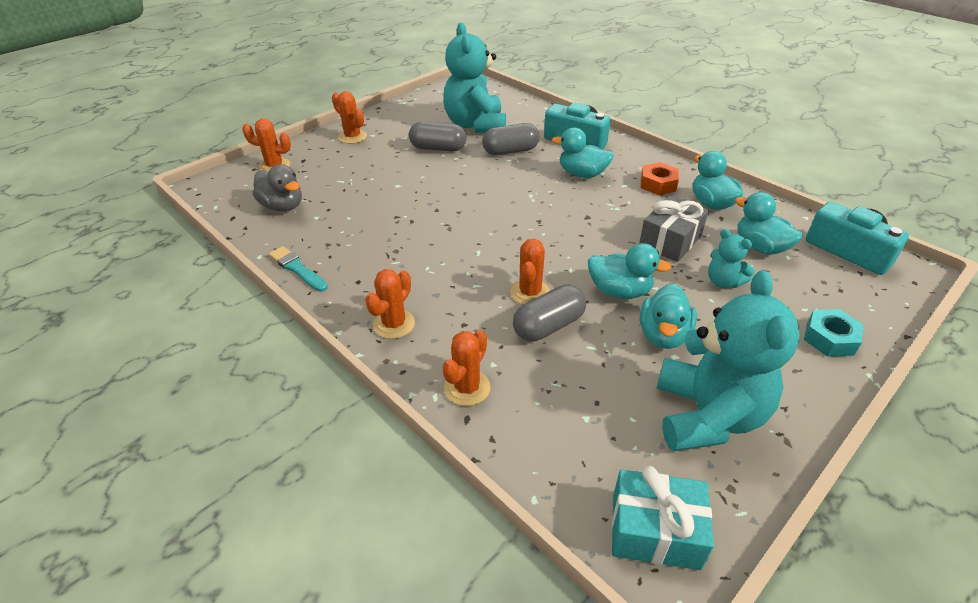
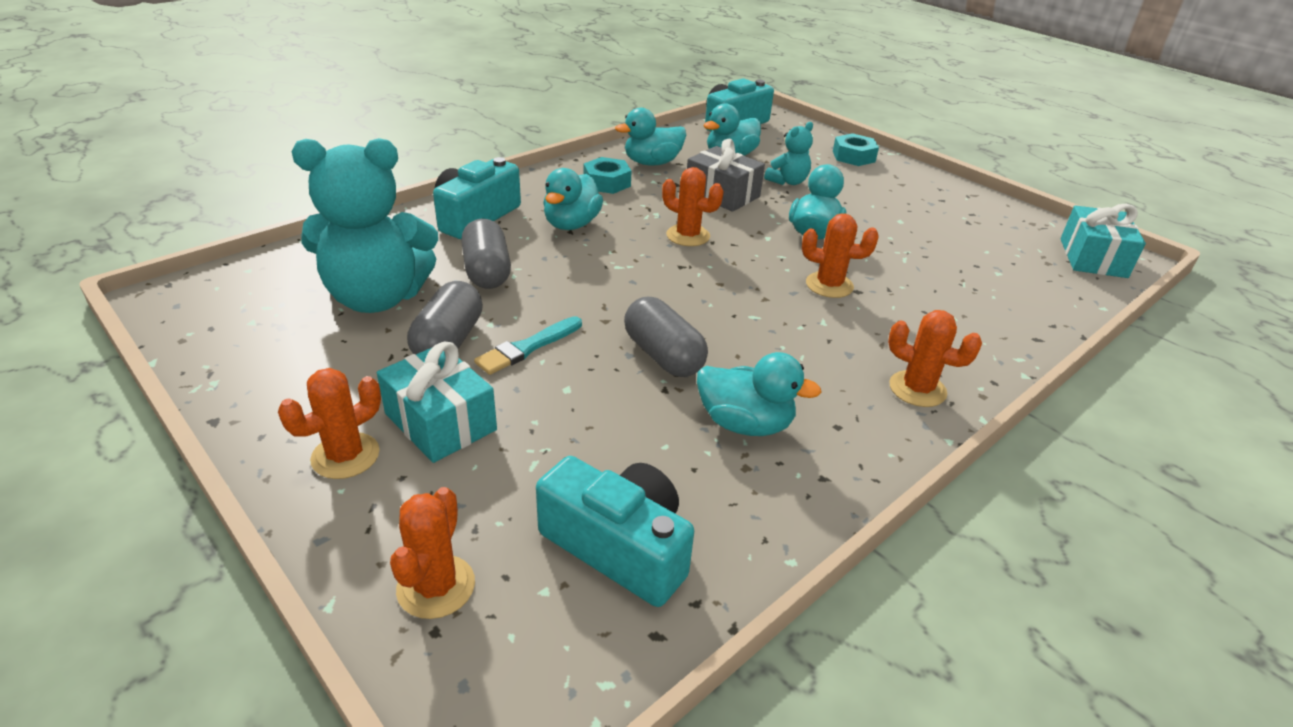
camera: 90 degrees left, 5 degrees down
grey duck [252,164,302,211] -> turquoise camera [536,456,694,607]
turquoise brush [269,246,328,292] -> turquoise brush moved to [474,316,582,375]
orange cactus [443,330,491,406] -> orange cactus moved to [662,167,724,246]
grey capsule [513,284,586,341] -> grey capsule moved to [624,297,708,377]
turquoise duck [640,284,697,349] -> turquoise duck moved to [697,352,822,436]
orange nut [641,162,679,195] -> turquoise nut [584,157,631,194]
turquoise teddy bear [657,270,800,451] -> none
none -> turquoise gift [377,341,497,463]

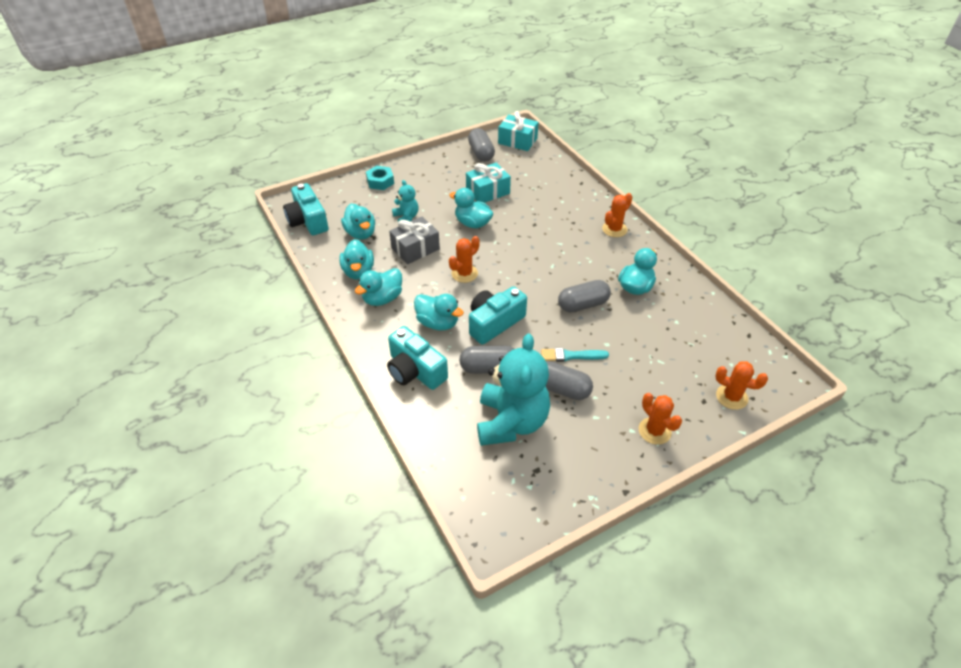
camera: 75 degrees left, 10 degrees up
turquoise gift [377,341,497,463] -> turquoise gift moved to [466,163,511,203]
turquoise brush [474,316,582,375] -> turquoise brush turned 120 degrees clockwise [541,348,609,362]
turquoise camera [536,456,694,607] -> turquoise camera moved to [469,286,527,345]
turquoise nut [584,157,631,194] -> turquoise duck [355,268,402,306]
orange cactus [802,213,879,298] -> none
none -> grey capsule [468,128,495,162]

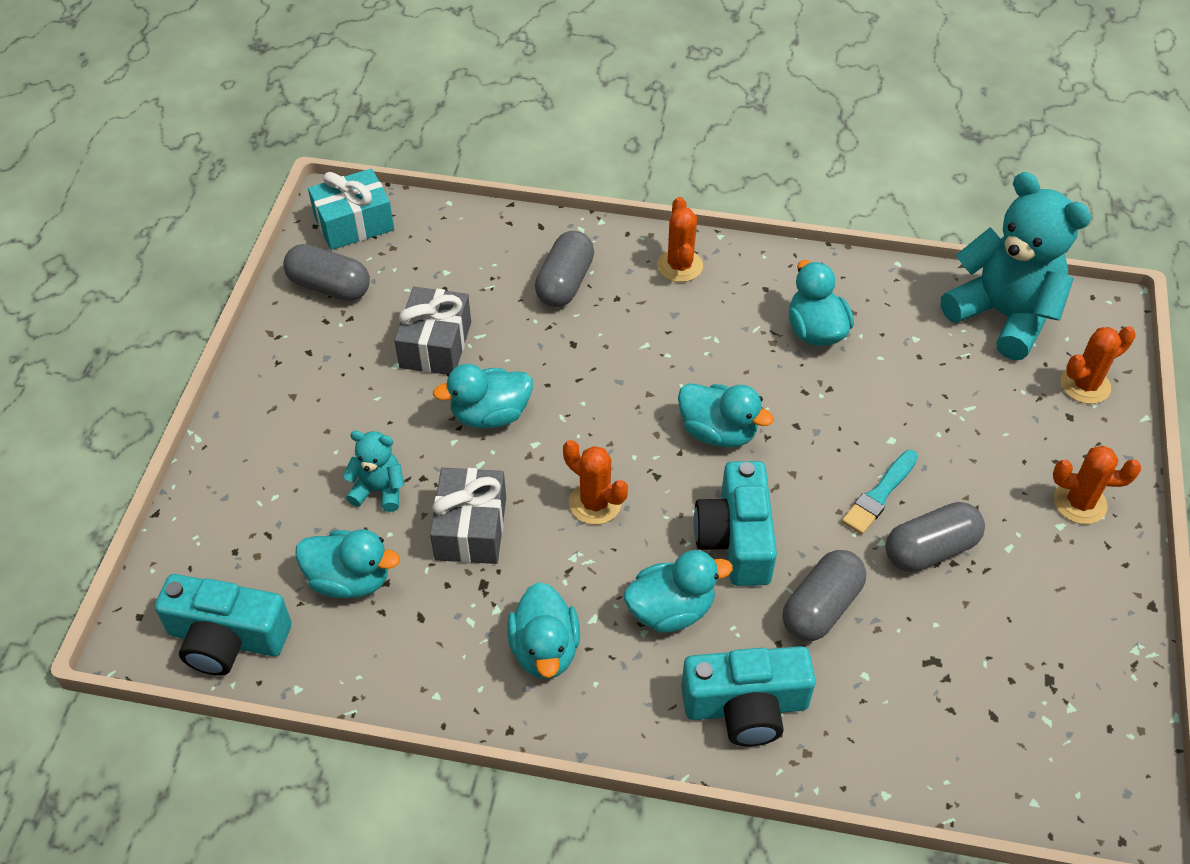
camera: 50 degrees left, 5 degrees up
turquoise duck [339,239,374,280] -> turquoise duck moved to [678,383,774,448]
turquoise nut [366,166,394,190] -> none
orange cactus [449,236,480,283] -> orange cactus turned 45 degrees counterclockwise [563,440,628,525]
turquoise gift [466,163,511,203] -> grey gift [394,287,471,375]
turquoise teddy bear [477,333,550,446] -> turquoise teddy bear moved to [941,172,1091,360]
grey capsule [558,280,611,313] -> grey capsule moved to [535,231,594,307]

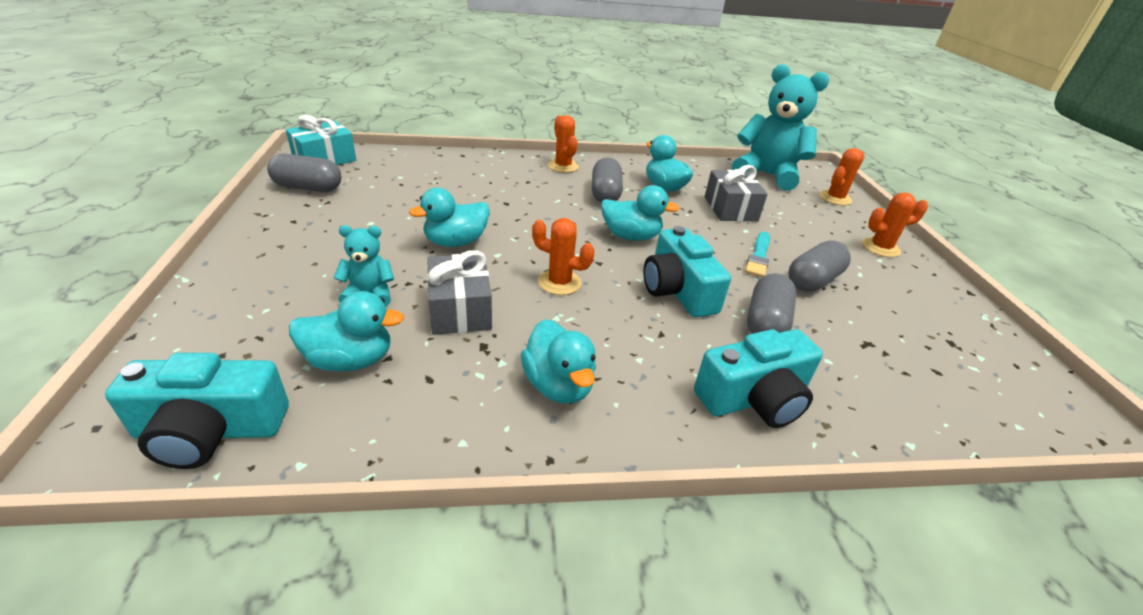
camera: 20 degrees left, 15 degrees down
grey gift [394,287,471,375] -> grey gift moved to [705,165,768,222]
grey capsule [535,231,594,307] -> grey capsule moved to [592,157,623,203]
turquoise duck [624,550,733,633] -> none

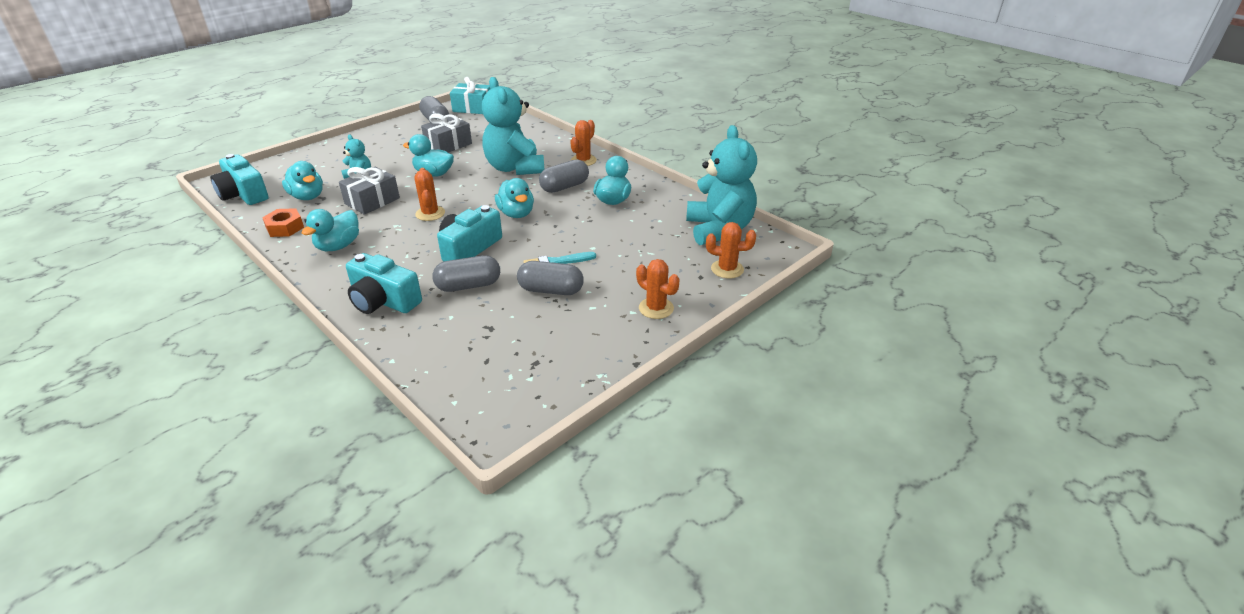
camera: 55 degrees right, 0 degrees up
grey gift [705,165,768,222] -> grey gift moved to [421,113,472,153]
none -> orange nut [262,208,304,237]
none -> turquoise teddy bear [482,77,544,175]

